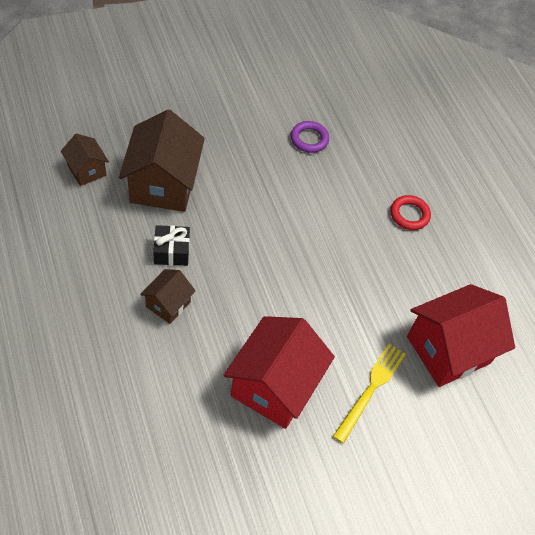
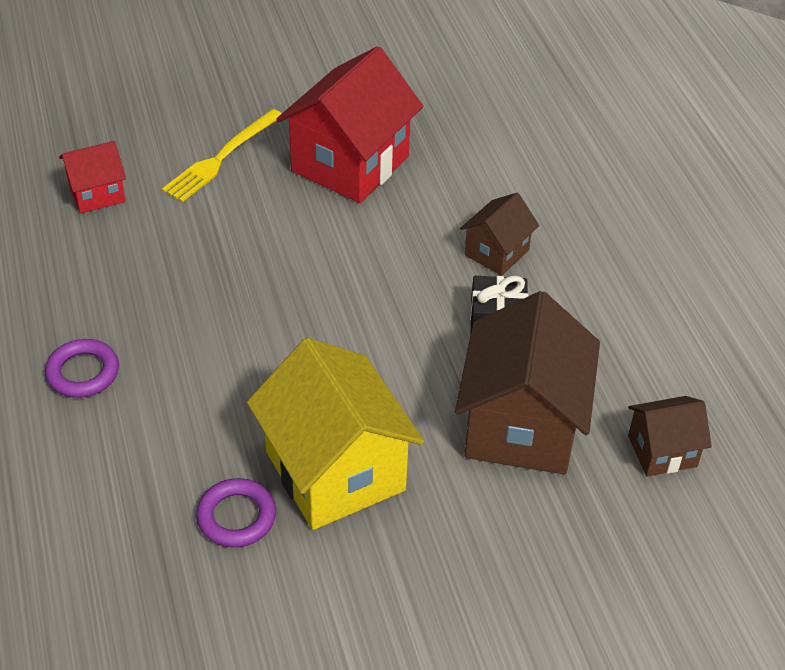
camera: 170 degrees left, 10 degrees down
brown house [61,134,109,186] -> brown house turned 75 degrees counterclockwise [628,396,712,477]
red ring [390,195,431,230] -> purple ring [45,339,119,398]
red house [407,284,515,387] -> red house [59,141,126,213], size x0.52
none -> yellow house [247,338,424,530]

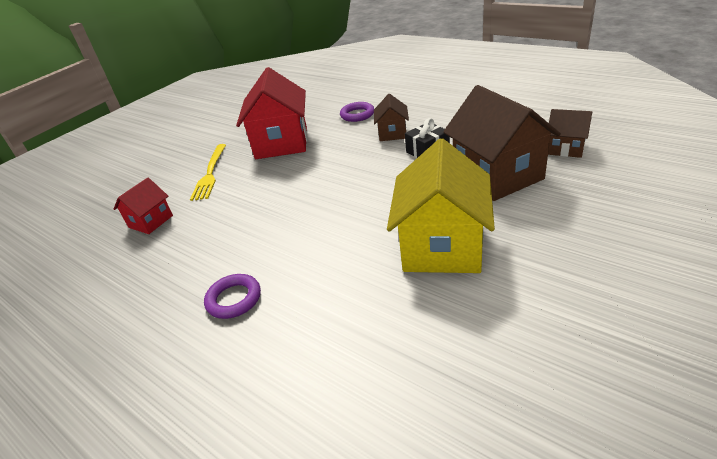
camera: 30 degrees left, 10 degrees down
purple ring [196,478,276,547] -> purple ring moved to [340,102,374,122]
yellow house [247,338,424,530] -> yellow house turned 75 degrees clockwise [387,138,495,273]
brown house [628,396,712,477] -> brown house turned 75 degrees clockwise [548,109,592,158]

